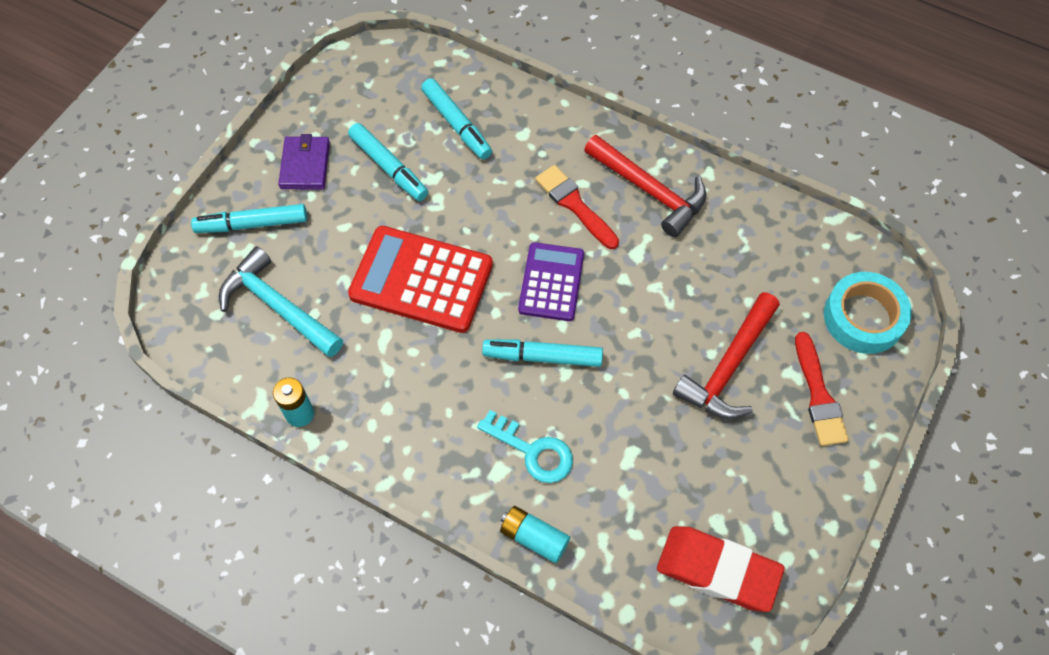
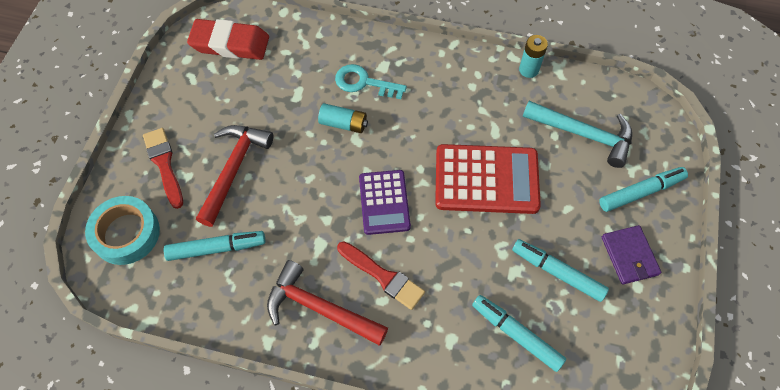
camera: 165 degrees right, 0 degrees up
turquoise marker [482,340,603,367] -> turquoise marker moved to [164,231,265,261]
turquoise battery [500,506,570,563] -> turquoise battery moved to [318,103,368,133]

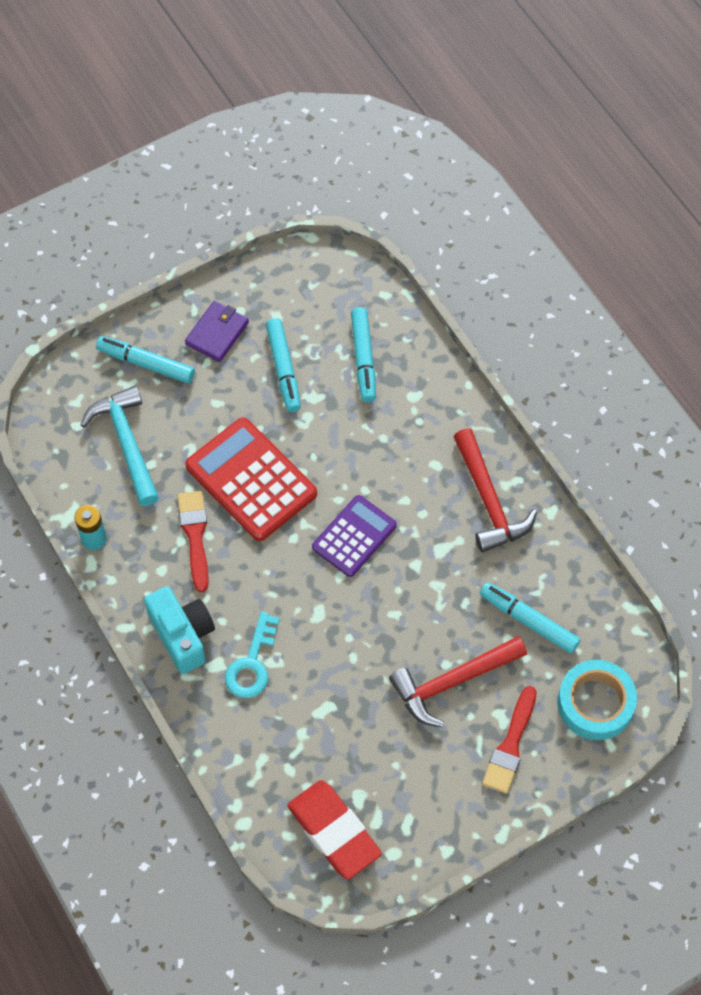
camera: 135 degrees left, 0 degrees up
turquoise battery [318,103,368,133] -> none
turquoise key [335,64,407,99] -> turquoise key turned 45 degrees clockwise [225,612,280,698]
red brush [337,241,425,310] -> red brush moved to [178,491,209,592]
none -> turquoise camera [144,586,215,674]

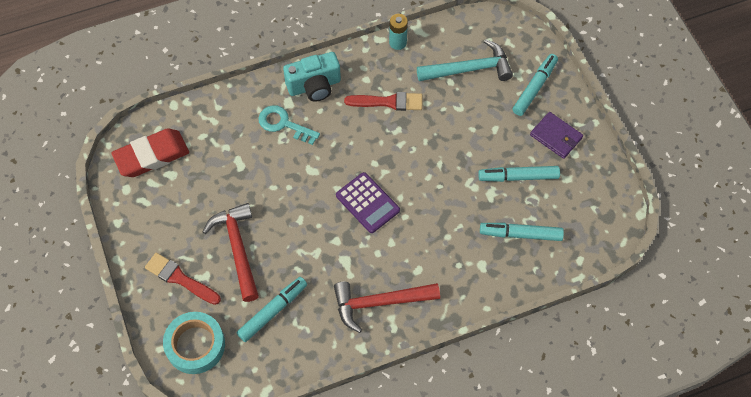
camera: 100 degrees right, 0 degrees up
red calculator [185,417,317,541] -> none

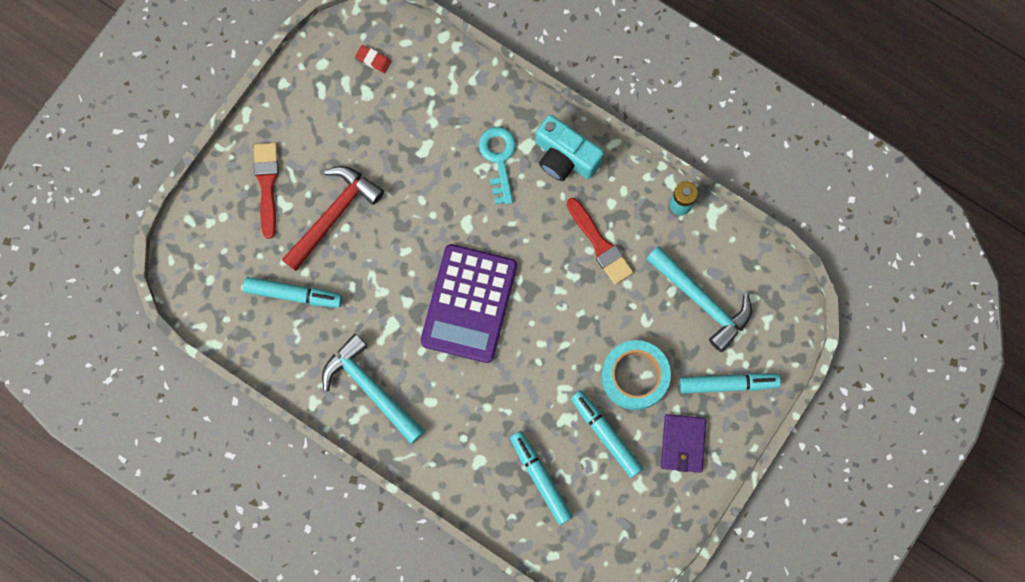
camera: 55 degrees right, 15 degrees up
red eraser [111,128,189,177] -> red eraser [355,45,391,73], size x0.40
turquoise tape [163,312,225,374] -> turquoise tape moved to [601,340,671,410]
red hammer [334,282,440,333] -> turquoise hammer [322,334,425,444]
purple calculator [336,172,400,233] -> purple calculator [420,244,517,363], size x1.56

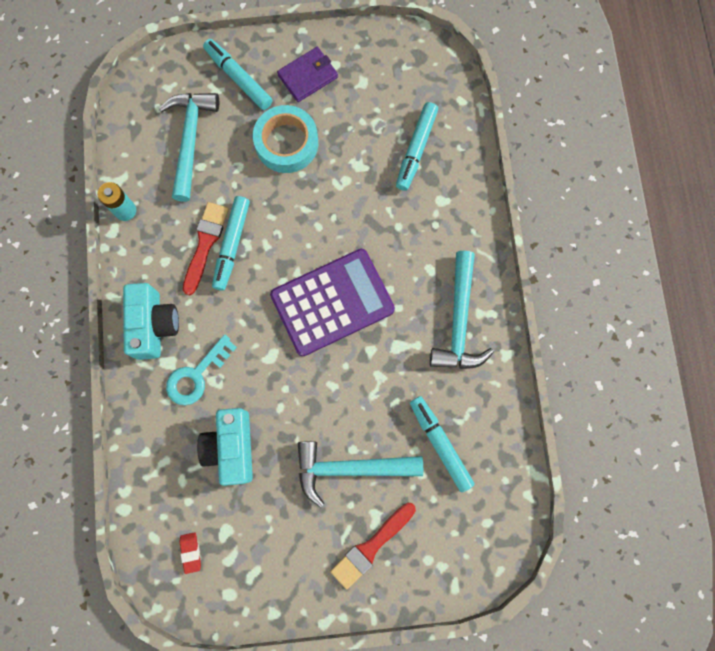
camera: 130 degrees left, 0 degrees up
red hammer [282,166,384,271] -> turquoise hammer [298,441,423,508]
turquoise marker [571,390,643,478] -> turquoise marker moved to [212,196,250,291]
none -> turquoise camera [197,408,253,486]

